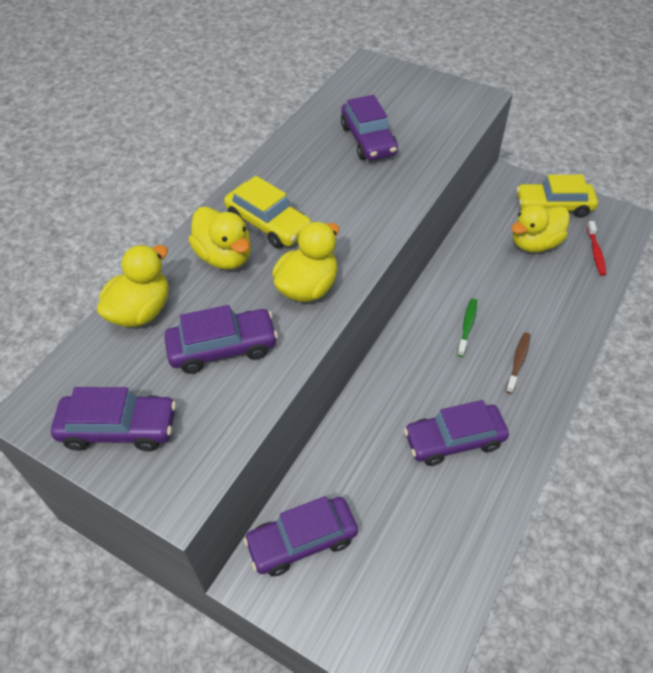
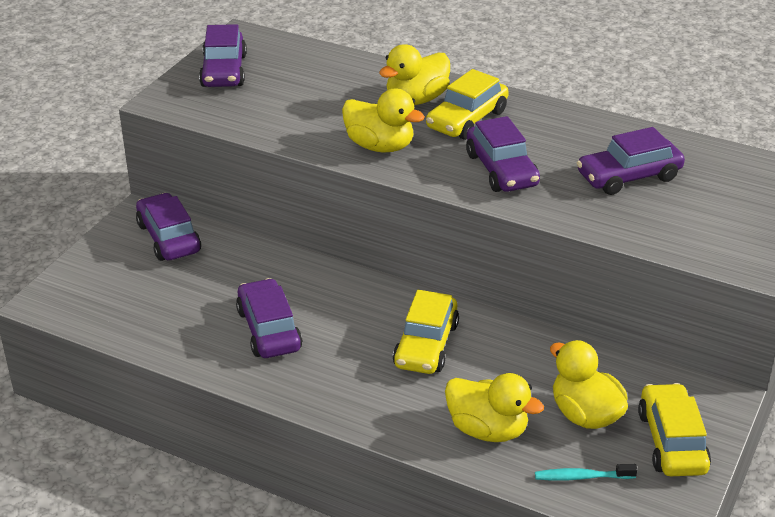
camera: 85 degrees right, 15 degrees down
yellow duck [97,245,169,327] -> yellow duck moved to [445,373,544,442]
purple car [164,305,278,374] -> purple car moved to [466,116,540,192]
green toothbrush [457,299,477,357] -> yellow car [393,290,459,374]
brown toothbrush [505,332,530,394] -> none
red toothbrush [587,221,606,276] -> turquoise toothbrush [535,464,637,481]

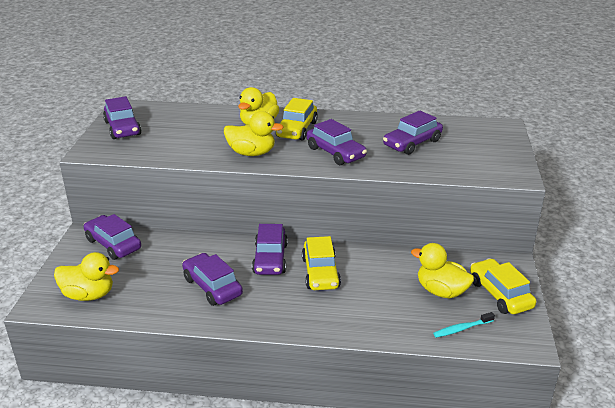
camera: 20 degrees left, 5 degrees down
yellow duck [445,373,544,442] -> yellow duck moved to [54,252,119,301]
none -> purple car [252,224,288,275]

